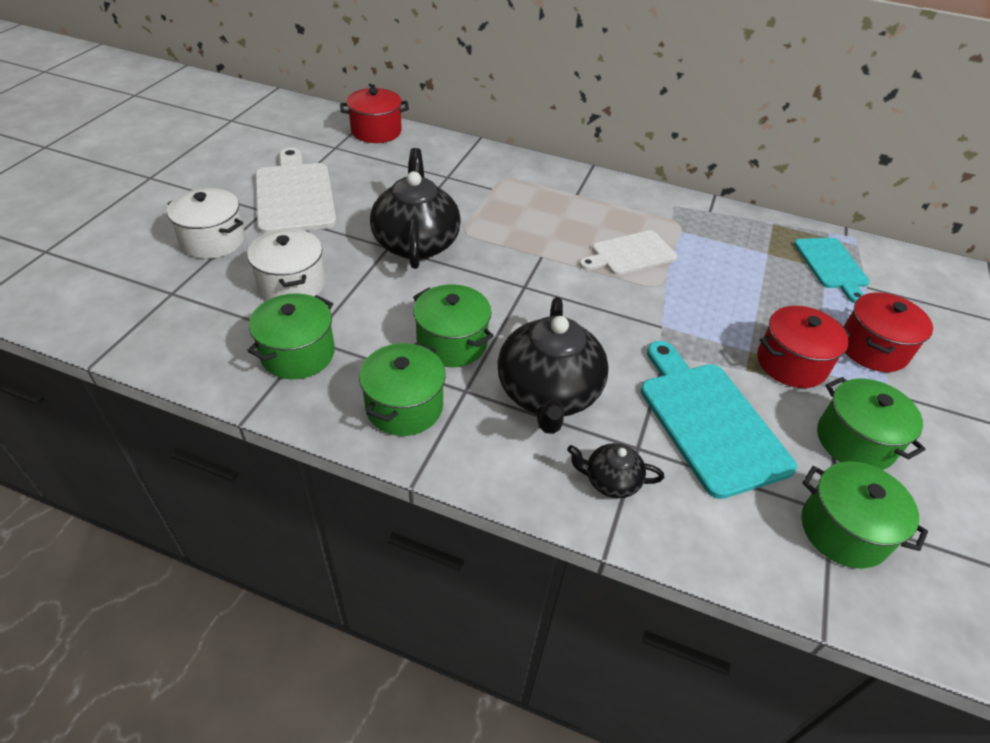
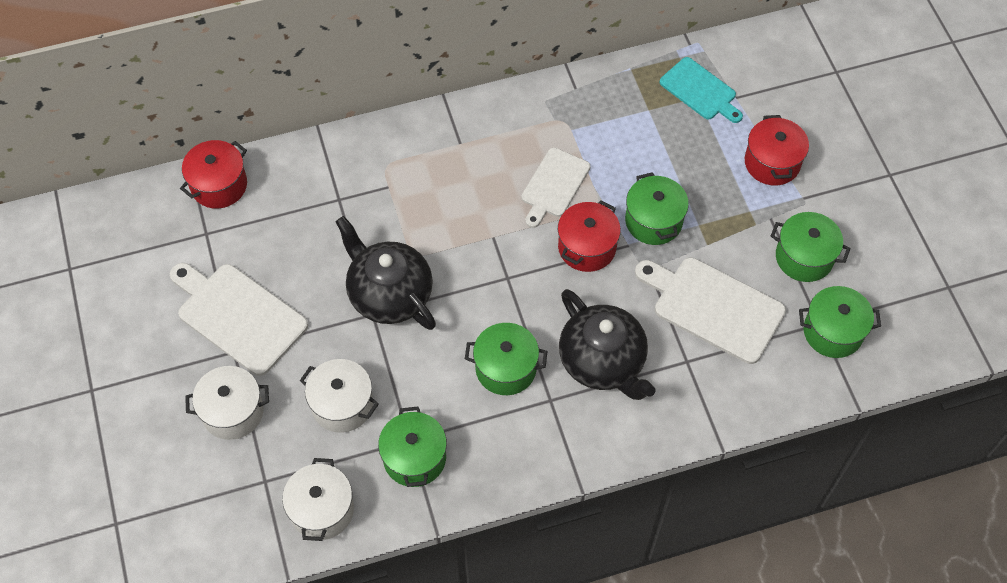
camera: 35 degrees left, 15 degrees up
green pot [359,342,446,436] -> green pot moved to [625,172,689,245]
black teapot [567,443,664,498] -> none
turquoise cutting board [641,341,797,499] -> white cutting board [635,257,786,364]
red pot [757,306,851,388] -> red pot moved to [558,200,621,272]
none -> white pot [282,458,354,541]

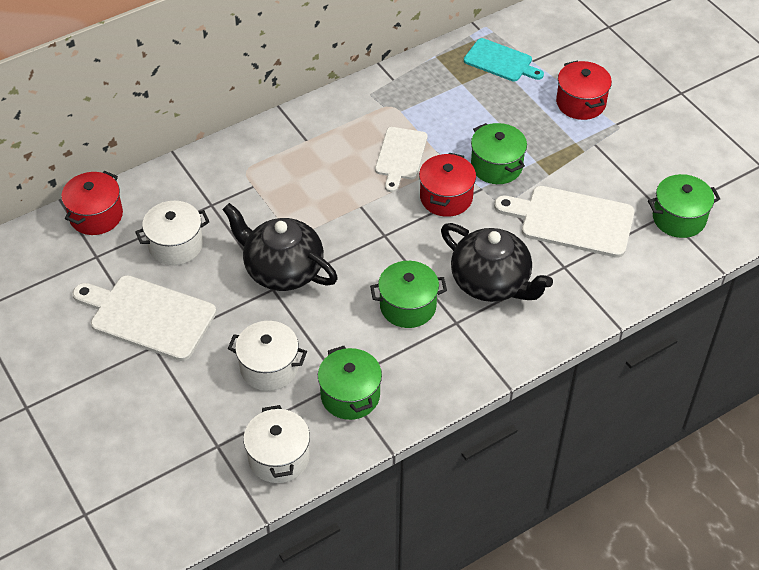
camera: 15 degrees left, 10 degrees down
white pot [185,366,269,440] -> white pot moved to [135,201,210,265]
green pot [771,212,851,282] -> none

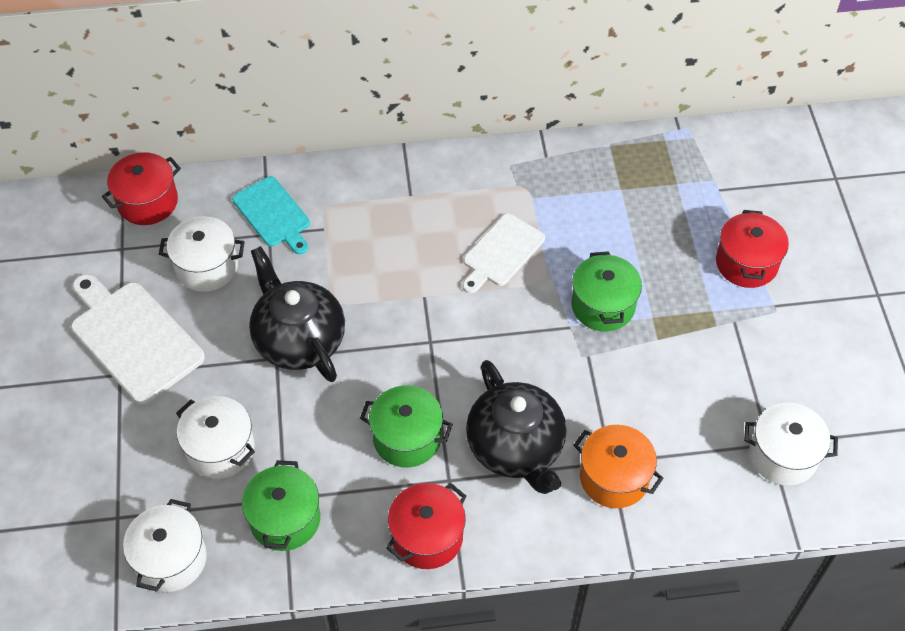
camera: 25 degrees right, 5 degrees up
red pot [419,153,476,217] -> red pot moved to [386,483,466,569]
turquoise cutting board [464,38,544,82] -> turquoise cutting board moved to [232,176,310,255]
white cutting board [494,186,635,258] -> none
green pot [648,174,720,238] -> white pot [744,403,838,486]
none -> orange pot [573,425,664,508]

